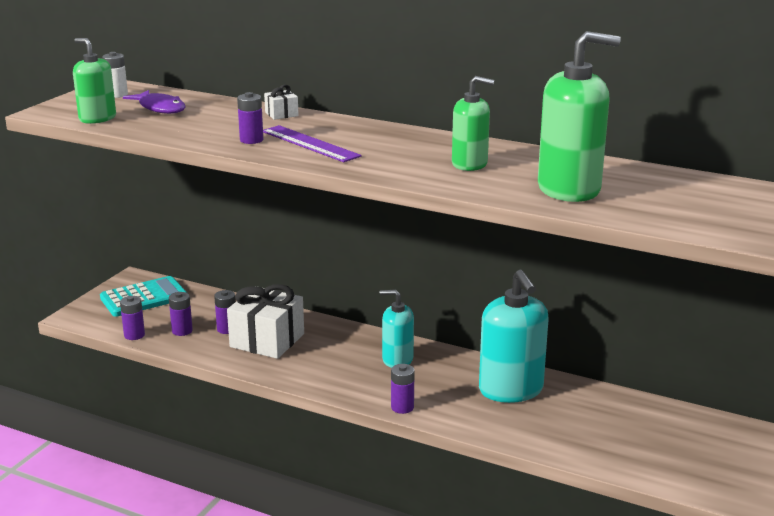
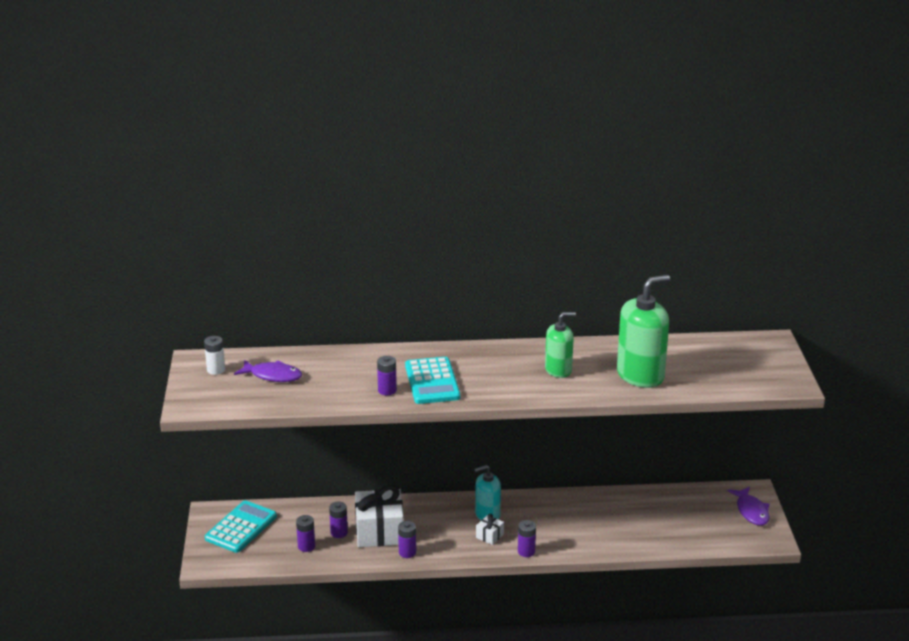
camera: 30 degrees left, 5 degrees up
green soap dispenser [73,38,116,124] -> none
purple battery [120,296,145,340] -> purple battery moved to [398,521,416,558]
purple ruler [263,125,361,162] -> turquoise calculator [405,357,460,404]
white gift [264,84,299,120] -> white gift moved to [476,514,504,545]
turquoise soap dispenser [479,270,549,403] -> none
none -> purple fish [727,486,770,526]

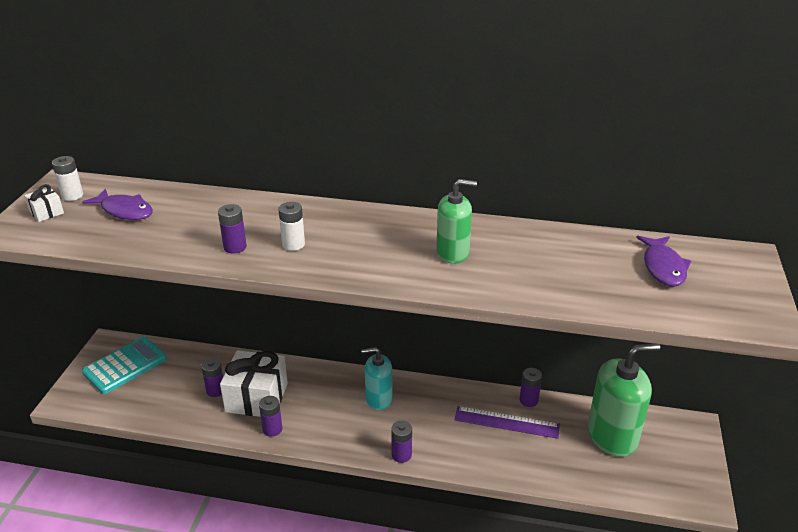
camera: 15 degrees right, 5 degrees up
purple battery [296,515,315,552] -> purple battery moved to [519,368,542,407]
turquoise calculator [405,357,460,404] -> white battery [278,202,305,251]
white gift [476,514,504,545] -> white gift moved to [24,184,64,222]
green soap dispenser [617,275,670,388] -> green soap dispenser moved to [588,343,660,457]
purple fish [727,486,770,526] -> purple fish moved to [636,236,691,287]
none -> purple ruler [454,406,560,439]

